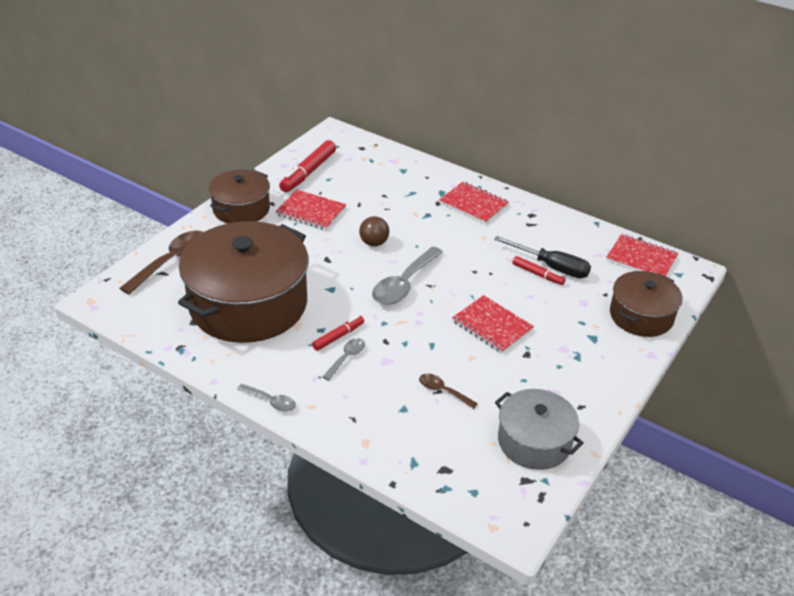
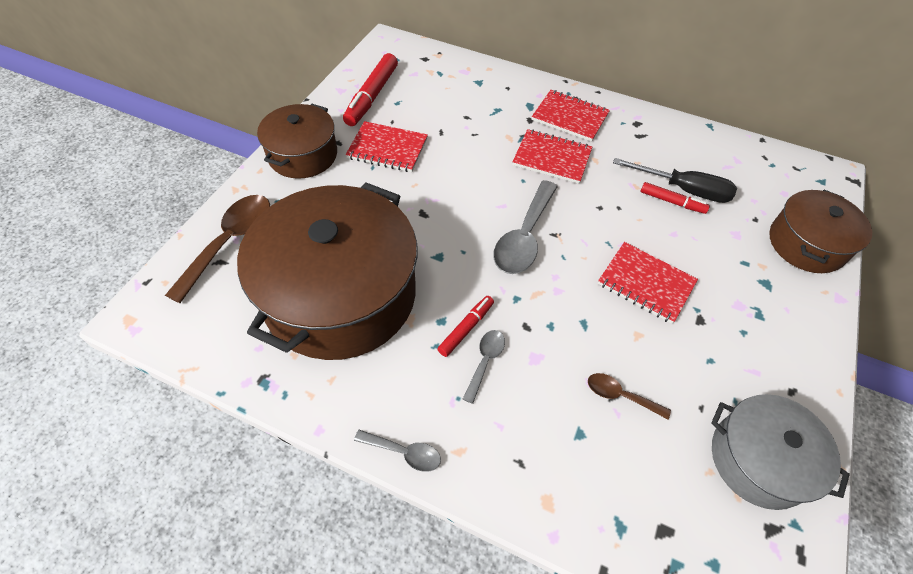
camera: 10 degrees left, 15 degrees up
brown ball [359,216,389,246] -> none
red notebook [606,234,678,276] -> red notebook moved to [513,129,592,184]

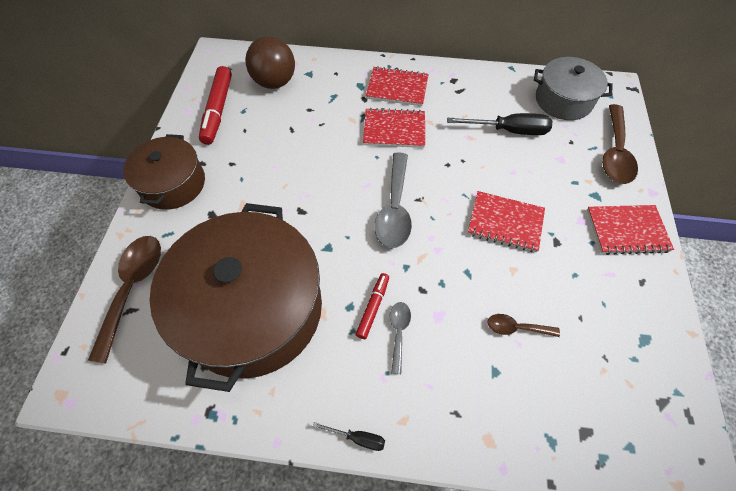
camera: 15 degrees left, 5 degrees up
red notebook [346,121,428,172] -> red notebook moved to [587,205,674,255]
grey spoon [354,430,441,472] -> black screwdriver [313,422,385,451]
red marker [641,182,710,214] -> none
grey pot [711,394,850,510] -> grey pot moved to [534,57,613,120]
brown pot [769,190,872,273] -> brown spoon [602,104,638,184]
none -> brown ball [245,36,295,89]

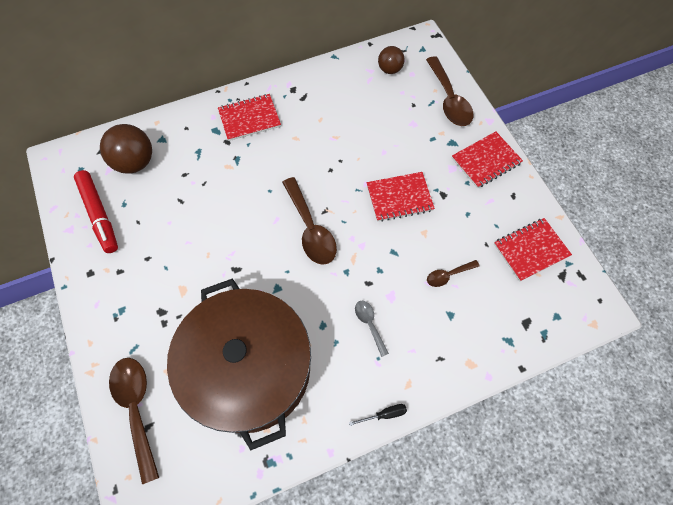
camera: 30 degrees left, 5 degrees up
brown pot [123,134,205,210] -> none
red marker [356,273,389,339] -> none
red notebook [363,108,425,148] -> red notebook moved to [494,218,572,282]
grey spoon [374,152,412,248] -> brown spoon [282,177,337,265]
black screwdriver [447,113,552,135] -> none
grey pot [534,57,613,120] -> brown ball [378,46,405,74]

